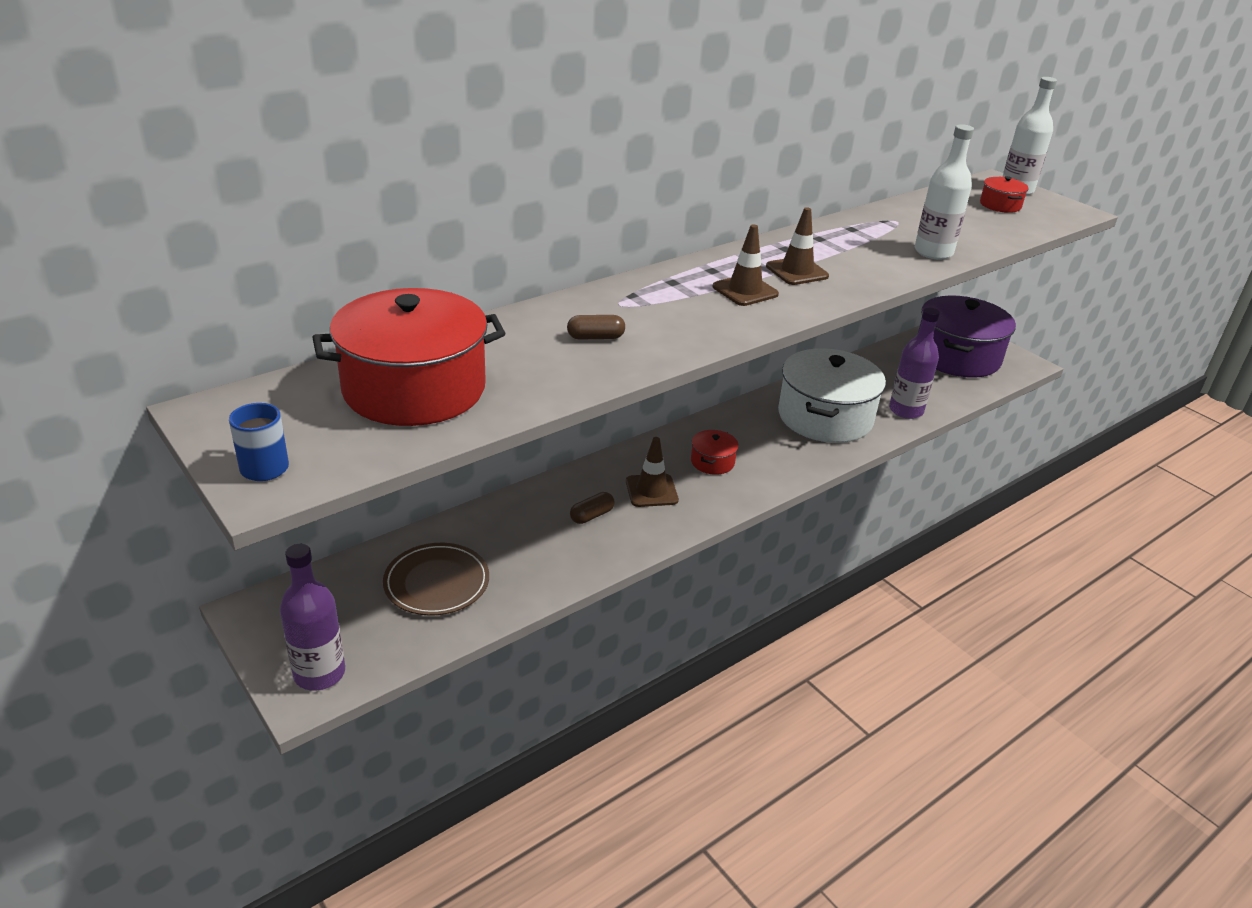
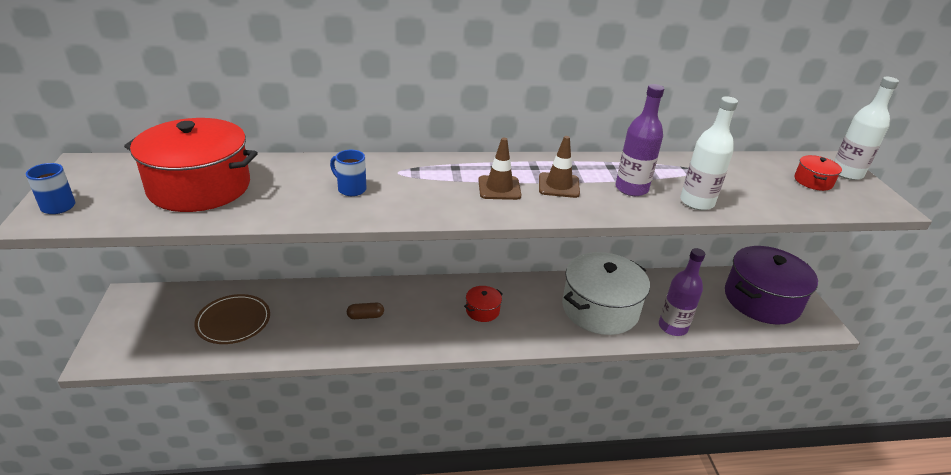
camera: 30 degrees right, 0 degrees up
purple bottle [280,544,345,690] -> purple bottle moved to [615,84,664,196]
brown capsule [567,315,625,340] -> blue mug [330,150,367,196]
brown traffic cone [626,437,679,507] -> none

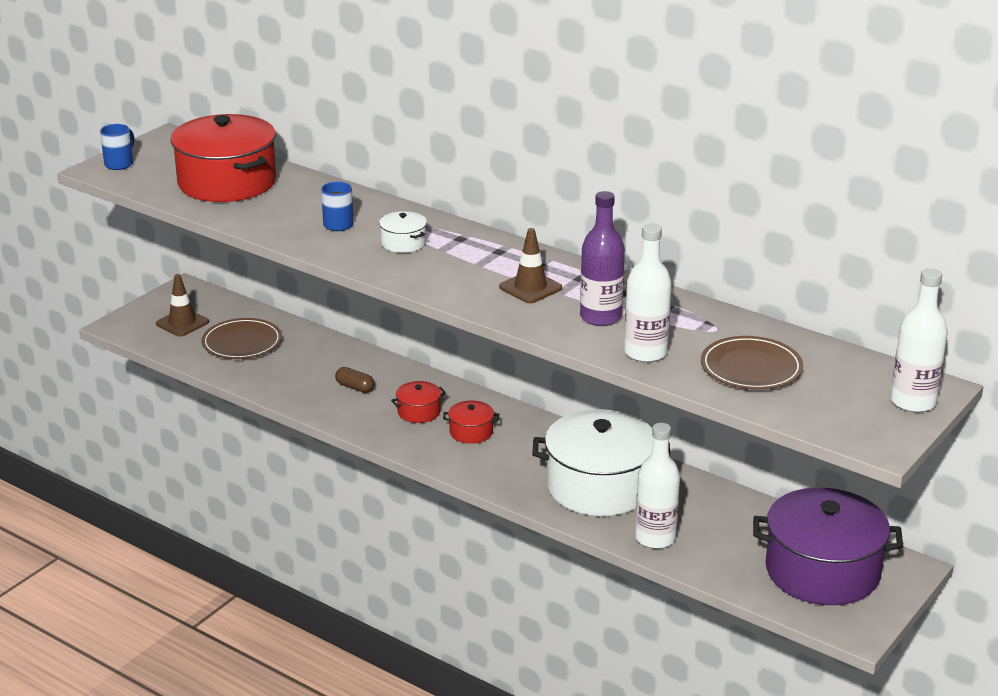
camera: 45 degrees right, 5 degrees down
brown traffic cone [478,138,522,200] -> brown traffic cone moved to [156,274,209,337]
purple bottle [659,248,705,336] -> white bottle [635,423,680,549]
red pot [795,155,842,191] -> red pot moved to [391,381,446,423]
none -> white pot [379,211,427,253]
none -> brown plate [701,336,803,390]

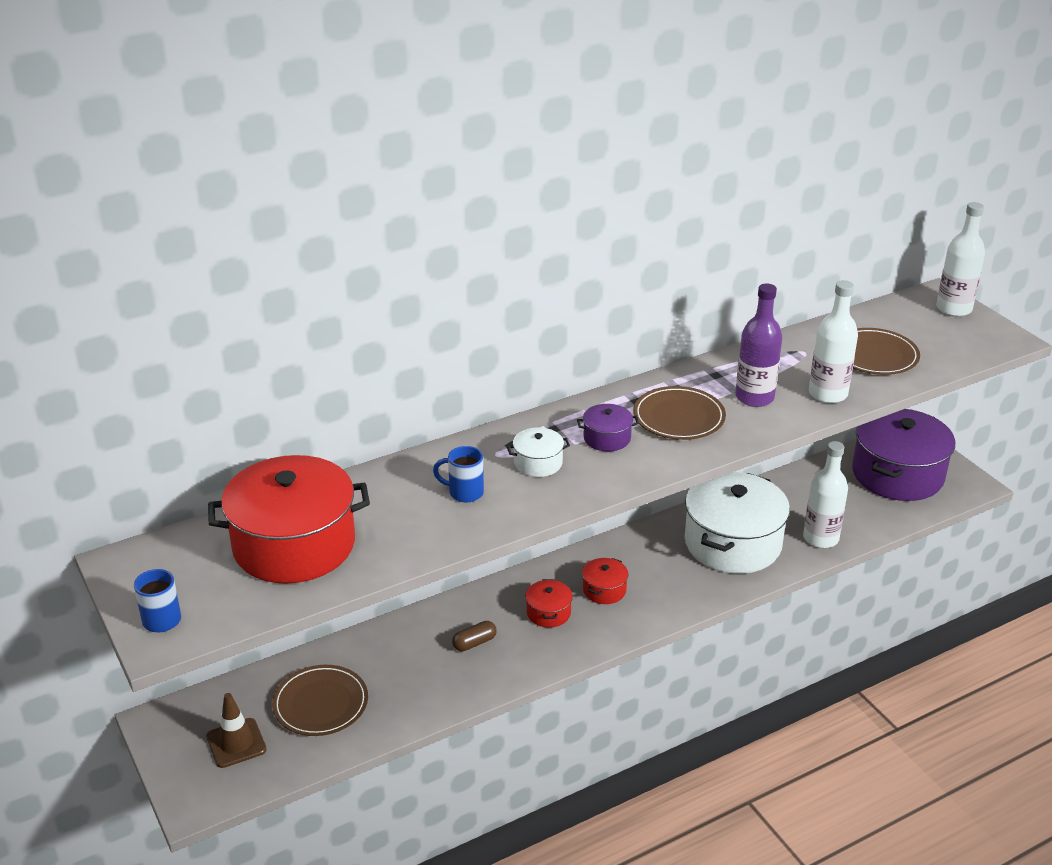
camera: 65 degrees left, 5 degrees up
brown traffic cone [499,228,562,303] -> brown plate [633,386,726,440]
none -> purple pot [577,404,639,451]

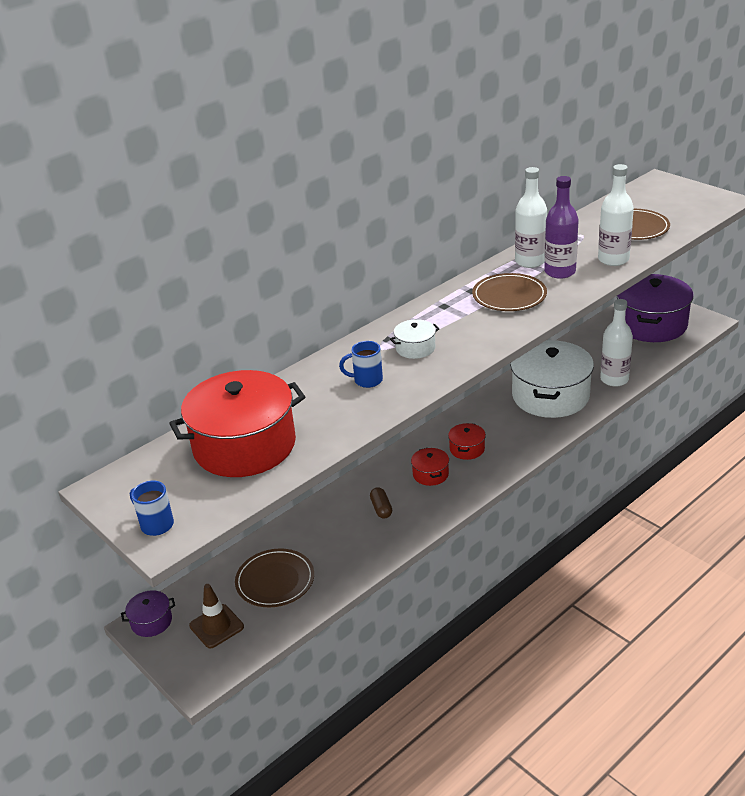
camera: 10 degrees left, 0 degrees up
brown capsule [452,621,497,651] -> brown capsule turned 60 degrees counterclockwise [370,487,392,519]
purple pot [577,404,639,451] -> purple pot moved to [121,590,175,637]
white bottle [936,202,985,317] -> white bottle moved to [515,167,547,268]

